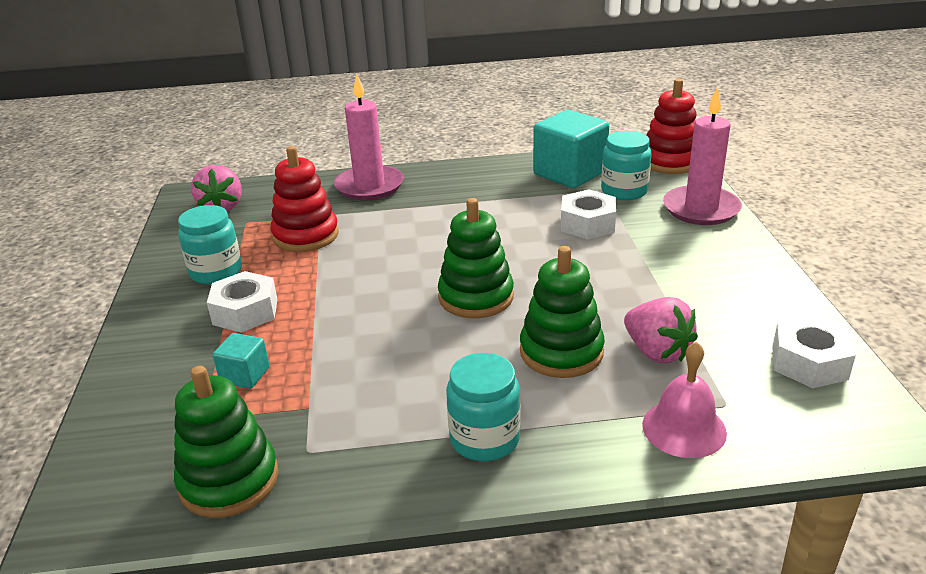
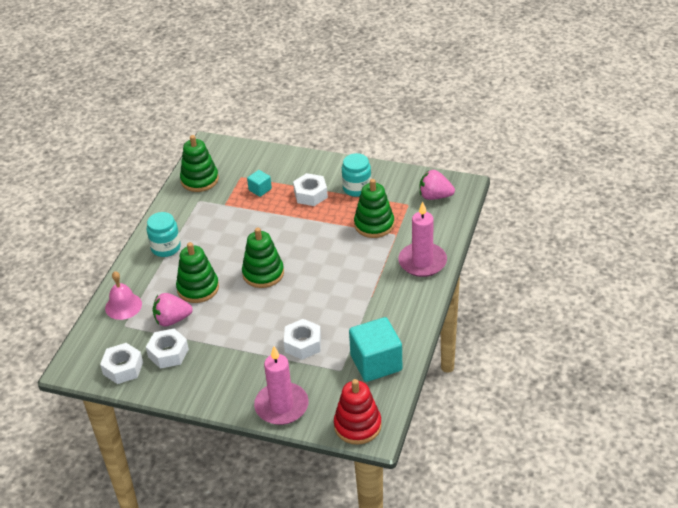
camera: 115 degrees right, 10 degrees up
red stacking toy [270,146,339,252] -> green stacking toy [354,179,394,238]
turquoise jar [601,131,652,200] -> none
none -> white nut [146,329,189,369]

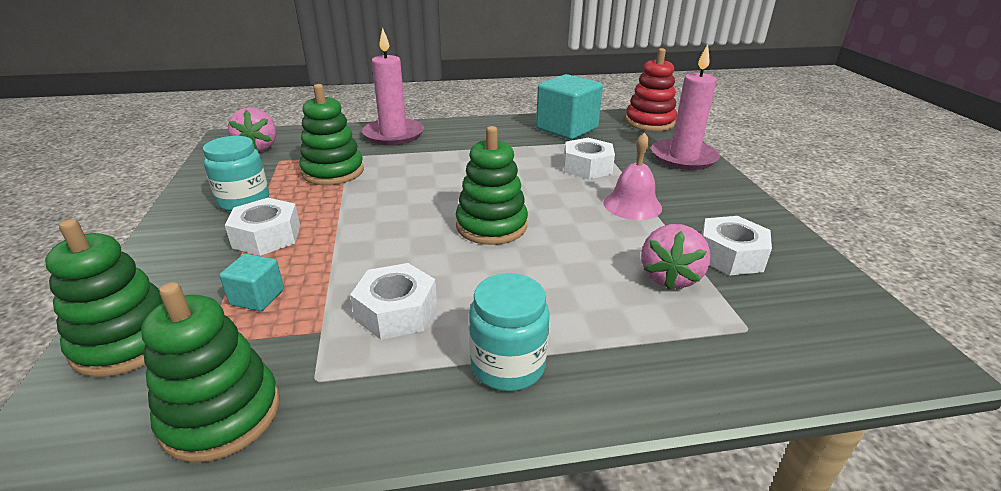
camera: 120 degrees left, 10 degrees down
white nut [100,343,143,384] -> white nut moved to [350,263,437,340]
pink bell [105,271,142,320] -> pink bell moved to [603,132,662,220]
pink strawberry [153,293,193,326] -> pink strawberry turned 60 degrees clockwise [641,224,711,290]
green stacking toy [176,242,219,303] -> green stacking toy moved to [45,219,163,377]

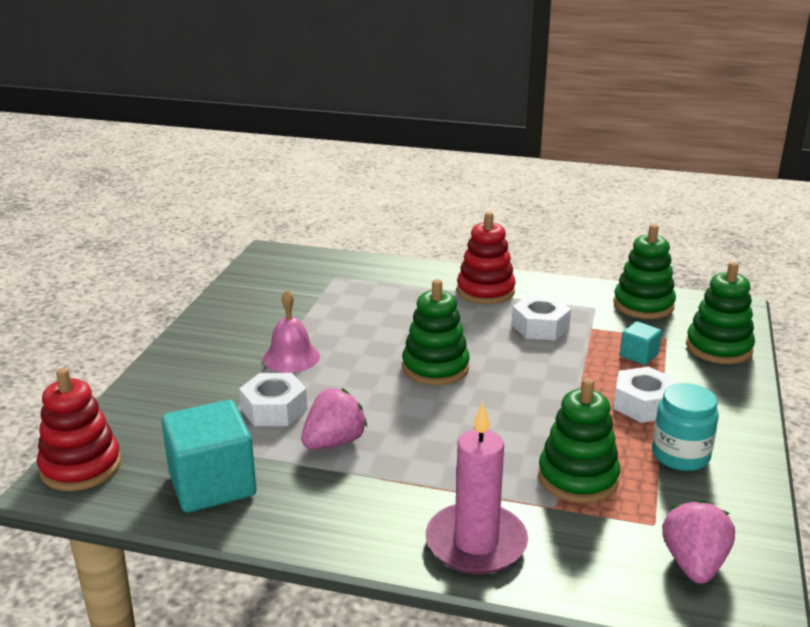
camera: 155 degrees left, 5 degrees down
turquoise jar [469,273,550,391] -> red stacking toy [457,212,516,304]
pink strawberry [641,224,711,290] -> pink strawberry moved to [301,388,367,449]
pink candle [651,44,720,170] -> none
white nut [701,216,772,275] -> none

